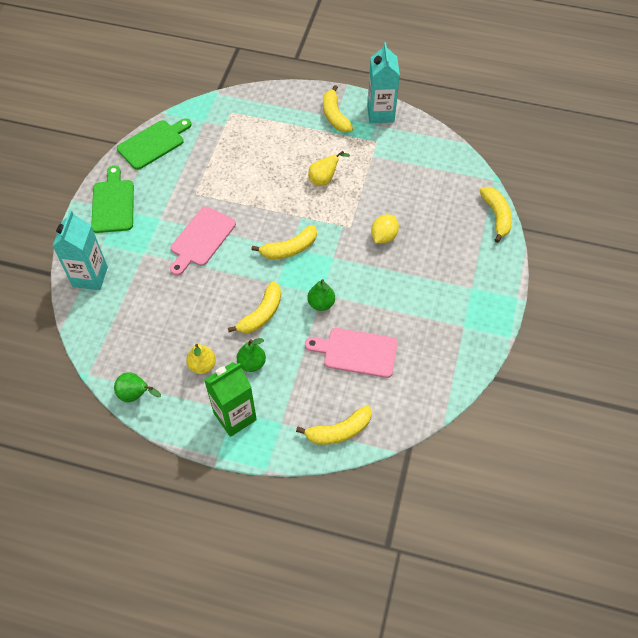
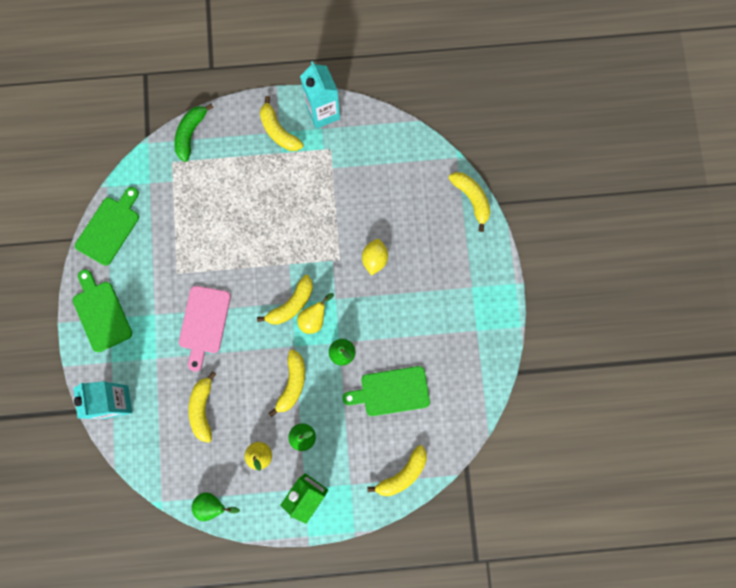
camera: 20 degrees left, 20 degrees up
pink cutting board [305,328,398,378] -> green cutting board [342,366,430,416]
yellow pear [308,151,350,186] -> yellow pear moved to [297,293,334,334]
none -> green banana [174,104,214,162]
none -> yellow banana [188,371,216,443]

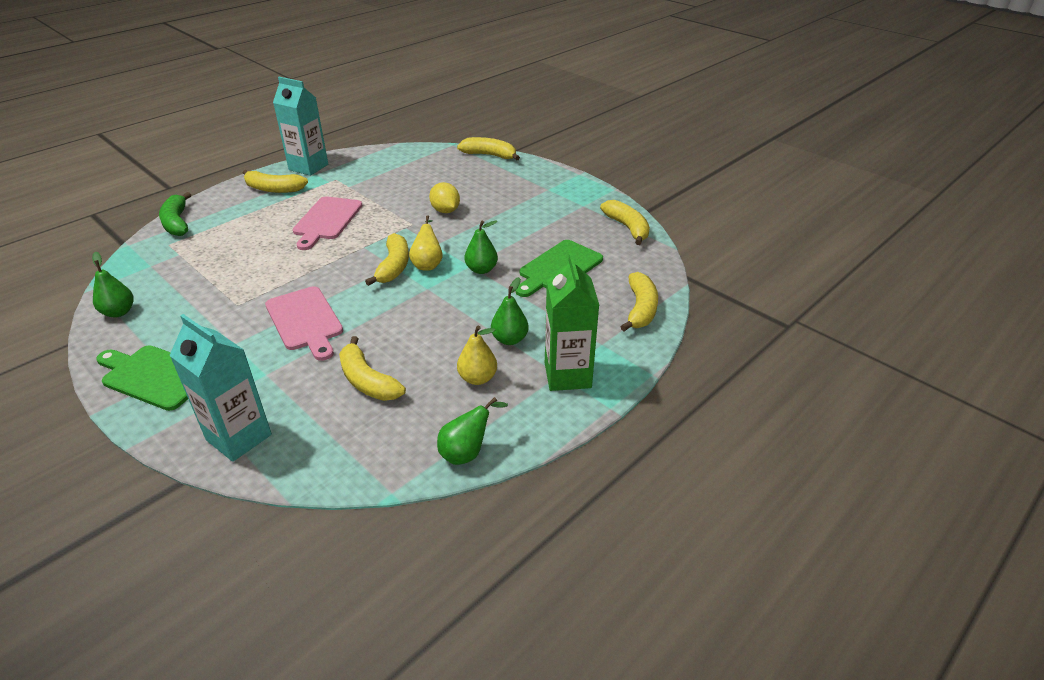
camera: 40 degrees left, 40 degrees down
green cutting board [75,187,139,266] -> green pear [92,251,134,317]
yellow banana [269,349,305,417] -> yellow banana moved to [600,200,650,245]
none -> pink cutting board [293,196,362,250]

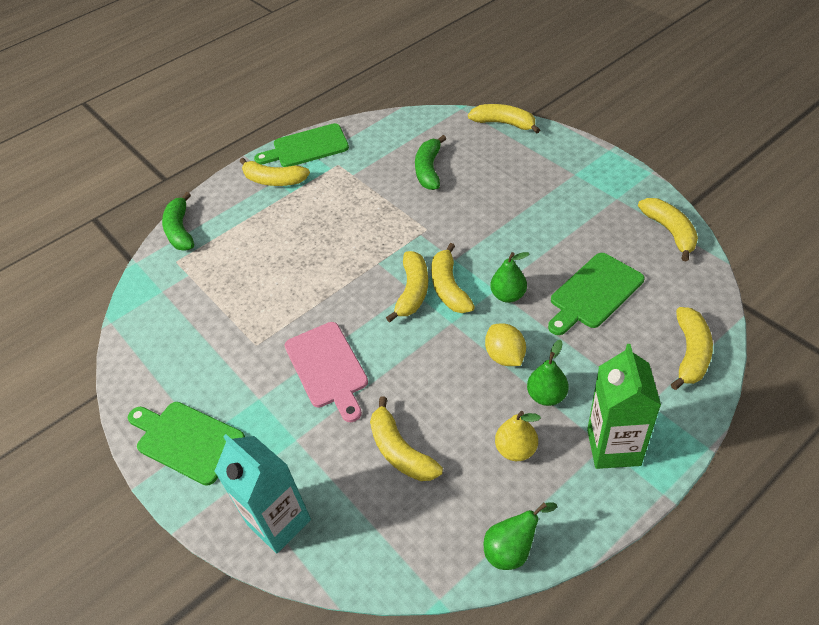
camera: 10 degrees right, 10 degrees up
green pear [92,251,134,317] -> none
turquoise carton [273,77,328,176] -> green cutting board [254,123,349,167]
pink cutting board [293,196,362,250] -> none
yellow pear [409,215,442,271] -> yellow banana [431,243,475,313]
yellow lemon [429,182,460,213] -> yellow lemon moved to [485,323,526,366]
none -> green banana [415,135,446,190]

